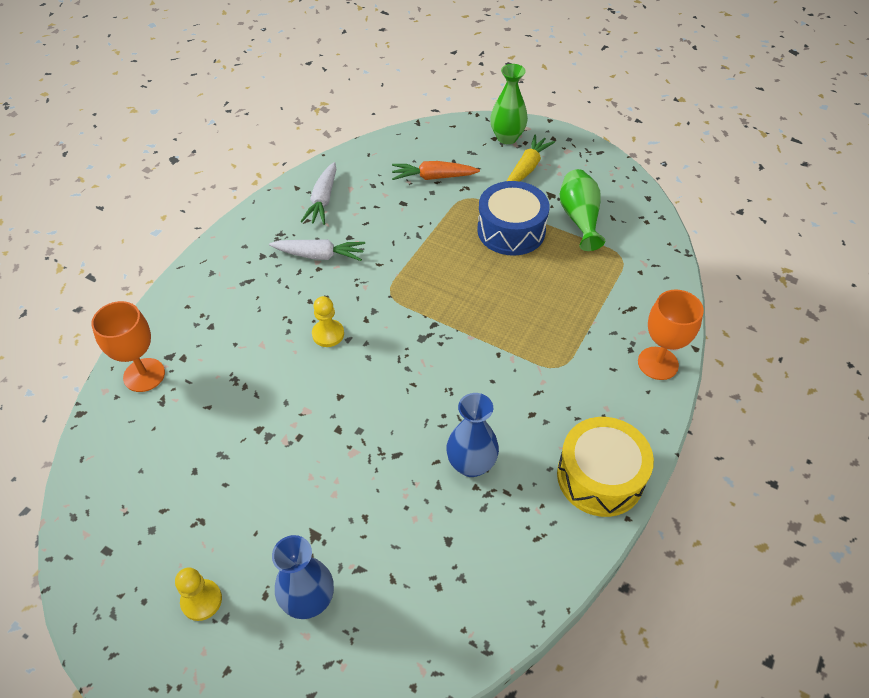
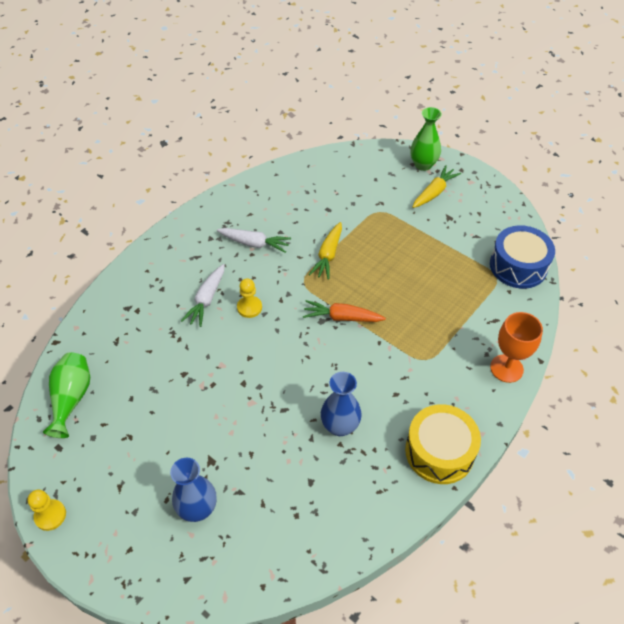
camera: 10 degrees right, 0 degrees up
orange goblet [91,301,165,392] -> none
yellow pawn [175,567,222,621] -> yellow pawn moved to [27,490,66,531]
white carrot [301,162,336,225] -> white carrot moved to [181,264,225,327]
orange carrot [392,161,480,180] -> orange carrot moved to [303,300,386,322]
blue drum [477,181,550,256] -> blue drum moved to [490,225,555,289]
green vase [560,169,605,251] -> green vase moved to [43,353,90,438]
none -> yellow carrot [309,222,342,280]

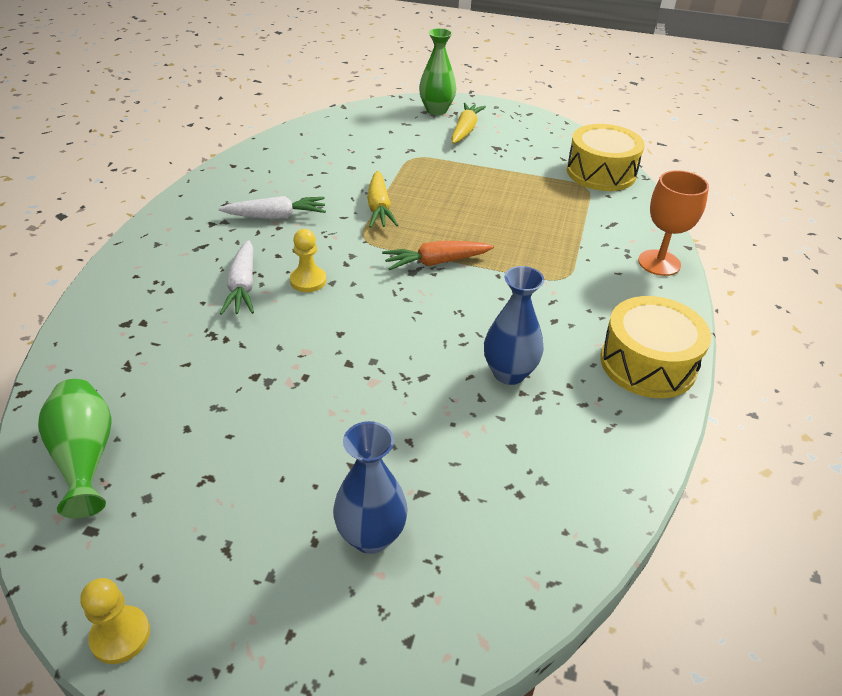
camera: 25 degrees left, 10 degrees down
blue drum [490,225,555,289] -> yellow drum [567,124,645,191]

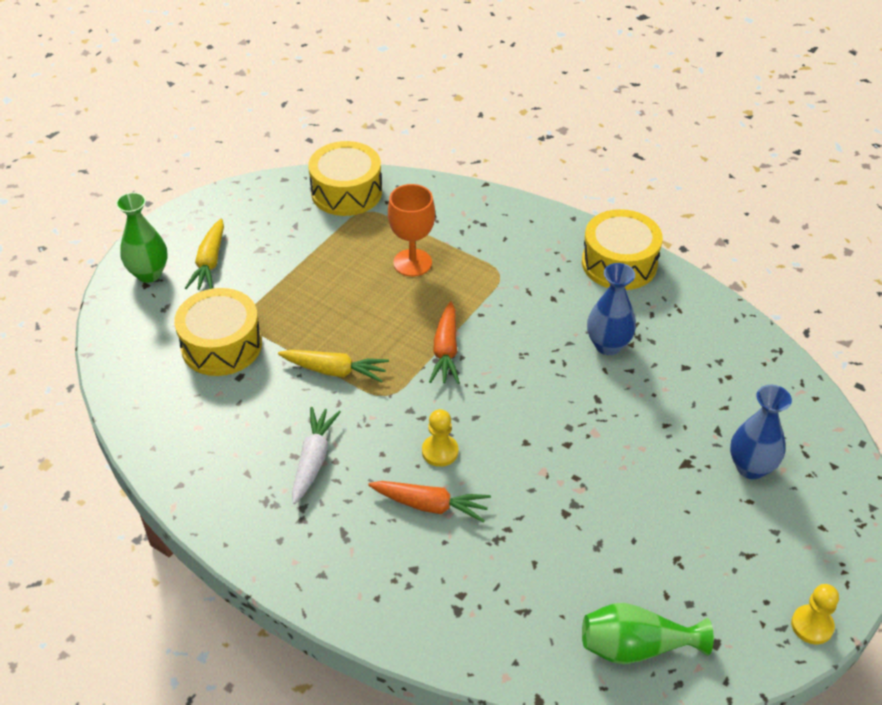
camera: 70 degrees left, 5 degrees up
white carrot [220,240,254,315] -> orange carrot [368,481,491,523]
yellow carrot [451,103,486,144] -> yellow carrot turned 120 degrees counterclockwise [185,219,224,290]
orange goblet [638,170,709,276] -> orange goblet moved to [388,184,435,277]
none -> yellow drum [174,288,262,376]

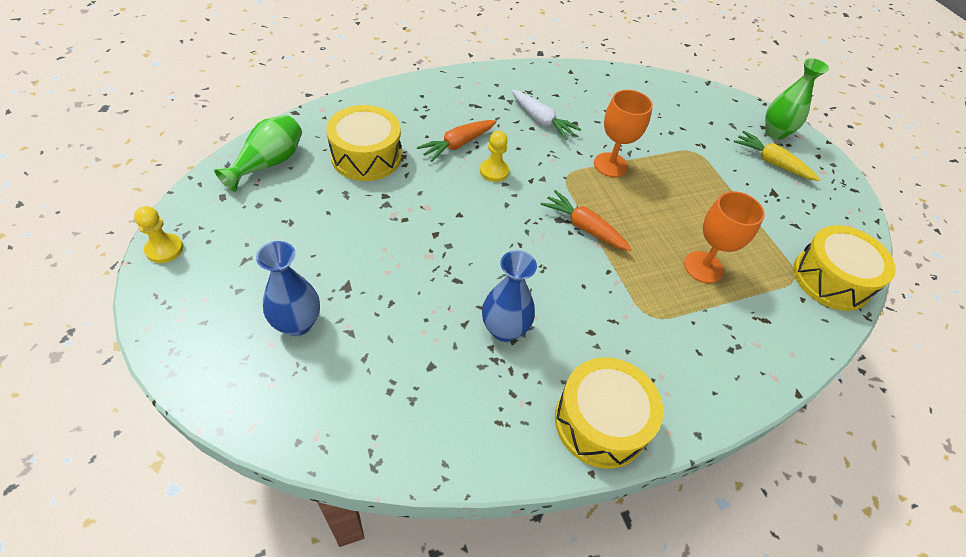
camera: 120 degrees right, 5 degrees up
yellow drum [174,288,262,376] -> yellow drum moved to [326,105,402,181]
yellow carrot [278,350,389,382] -> orange goblet [594,90,653,177]

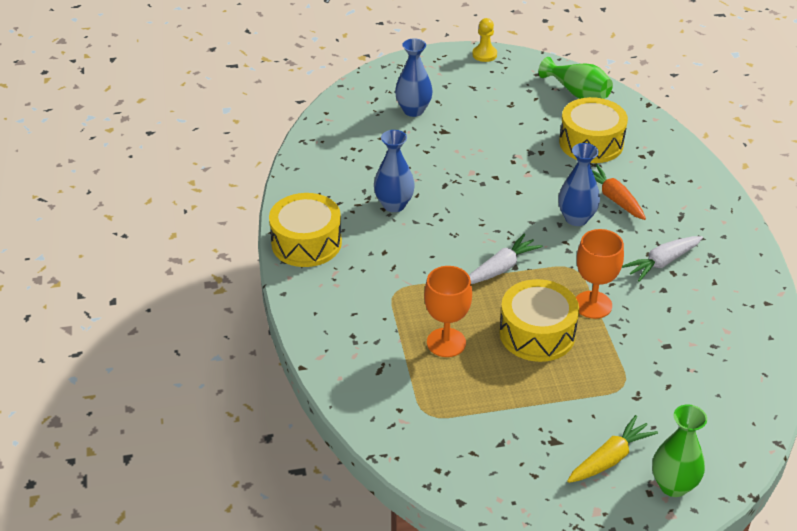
camera: 105 degrees right, 10 degrees down
yellow pawn [480,131,509,182] -> blue vase [558,143,600,226]
orange carrot [540,190,632,251] -> white carrot [469,234,542,284]
yellow drum [793,225,896,311] -> yellow drum moved to [499,279,579,362]

